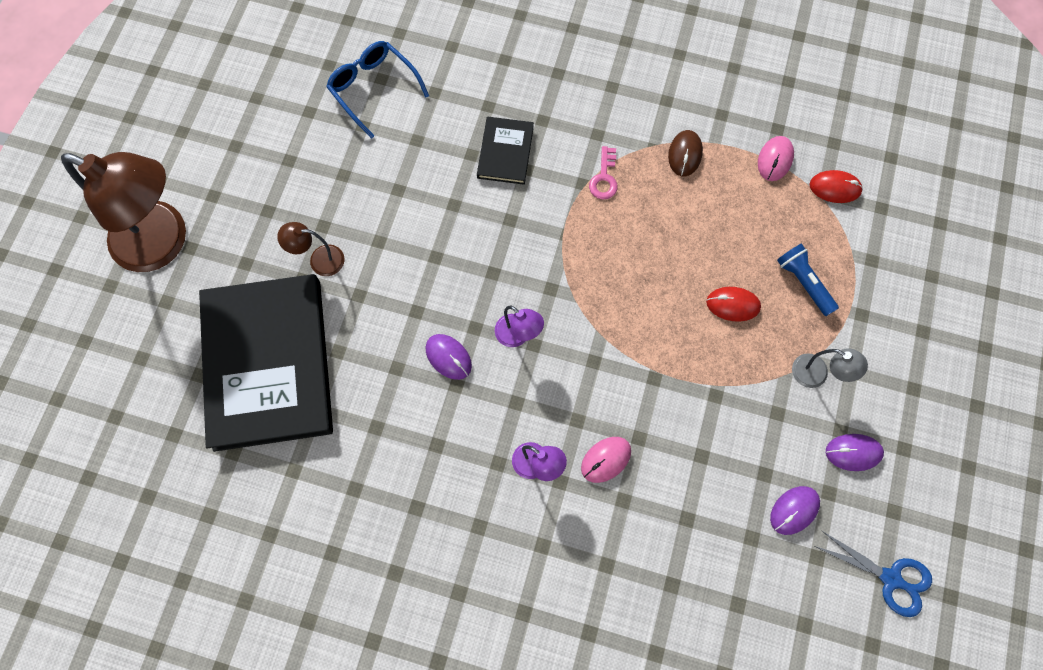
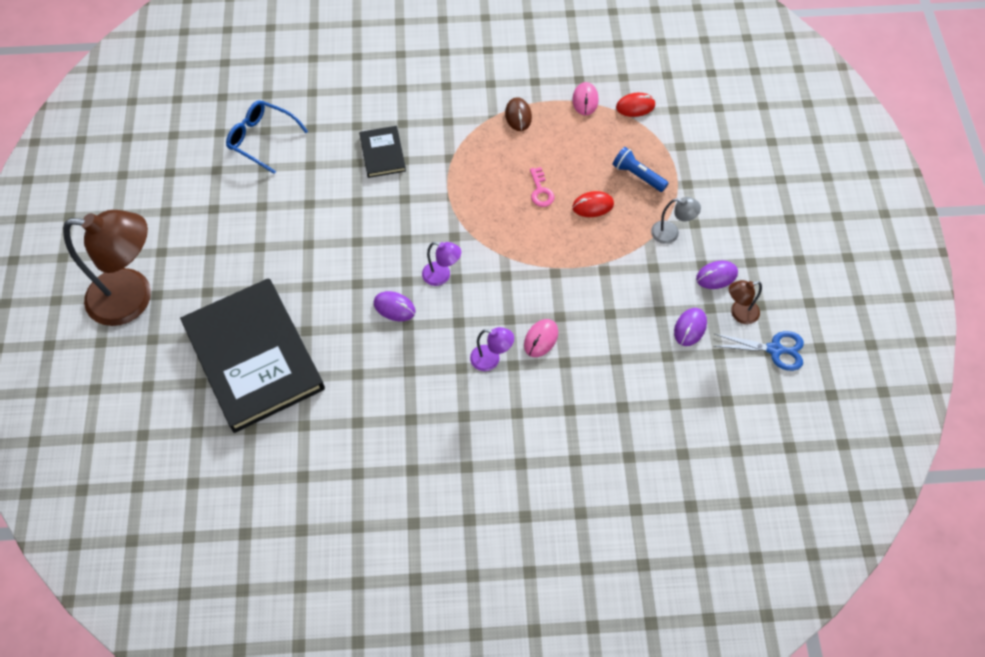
camera: 20 degrees left, 10 degrees down
brown lamp [277,222,345,276] -> brown lamp moved to [729,280,762,324]
pink key [589,146,618,199] -> pink key moved to [530,167,554,207]

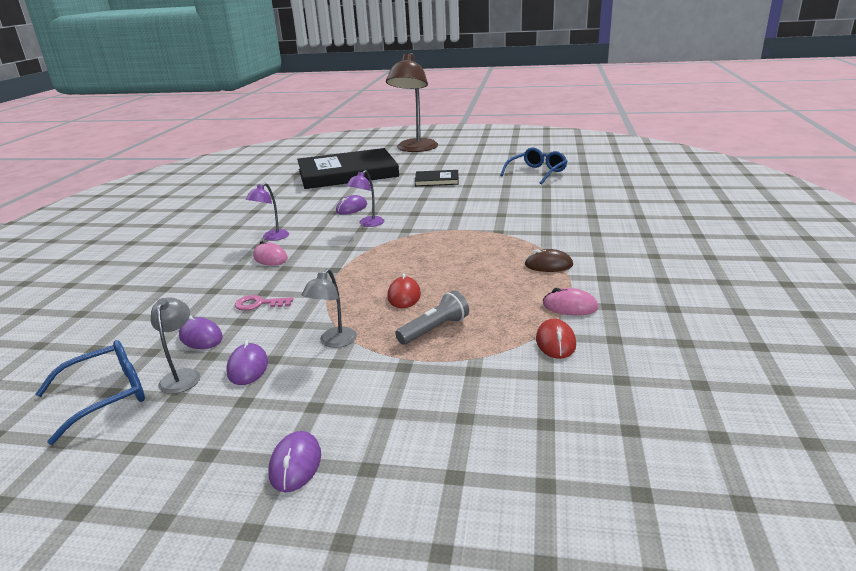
camera: 105 degrees right, 35 degrees down
black book [359,126,406,178] -> black book moved to [415,170,459,186]
pink key [530,167,554,207] -> pink key moved to [235,295,293,311]
blue flashlight [612,147,668,192] -> grey flashlight [395,290,469,345]
blue scissors [714,331,804,371] -> blue glasses [36,340,145,445]
brown lamp [729,280,762,324] -> grey lamp [151,297,200,394]
none -> purple mouse [268,431,321,492]

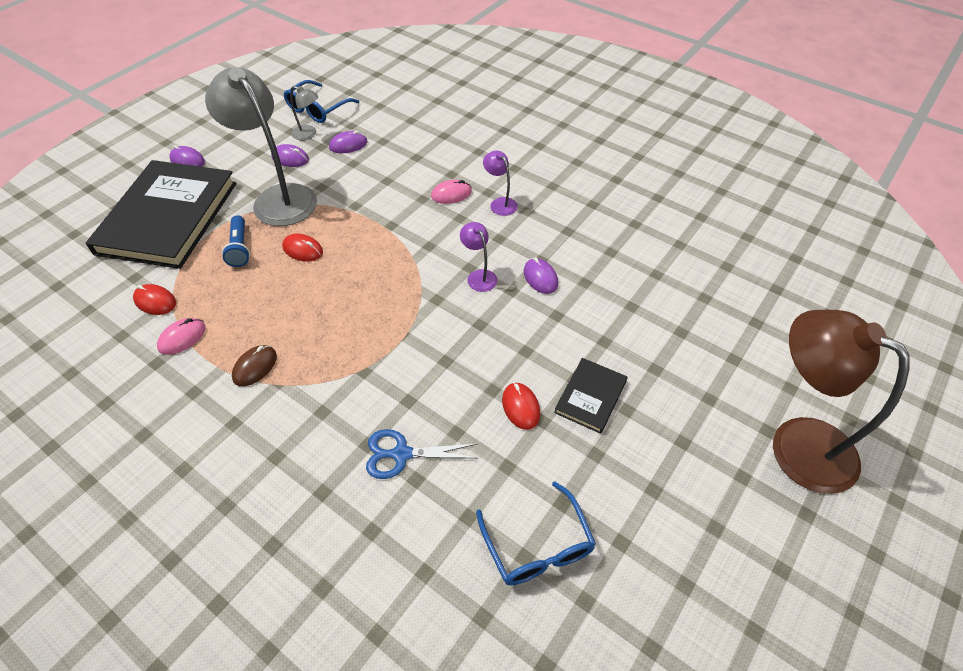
camera: 115 degrees right, 25 degrees up
blue glasses [36,340,145,445] -> blue glasses turned 45 degrees clockwise [284,80,359,123]
pink key [235,295,293,311] -> none
black book [297,148,399,189] -> black book moved to [86,160,237,269]
grey lamp [302,269,357,348] -> grey lamp [205,67,317,226], size x2.30
grey flashlight [395,290,469,345] -> blue flashlight [222,215,250,267]
none -> blue scissors [366,429,477,479]
none -> red mouse [502,382,540,430]

